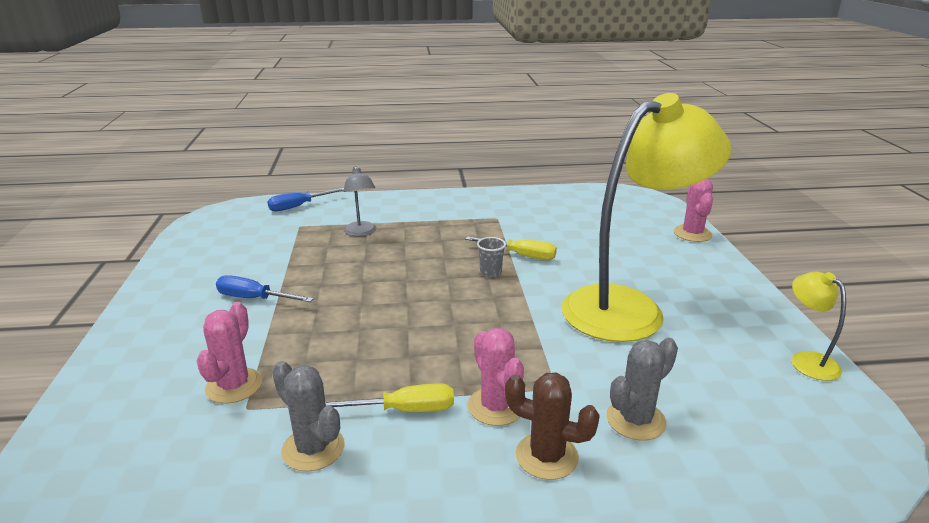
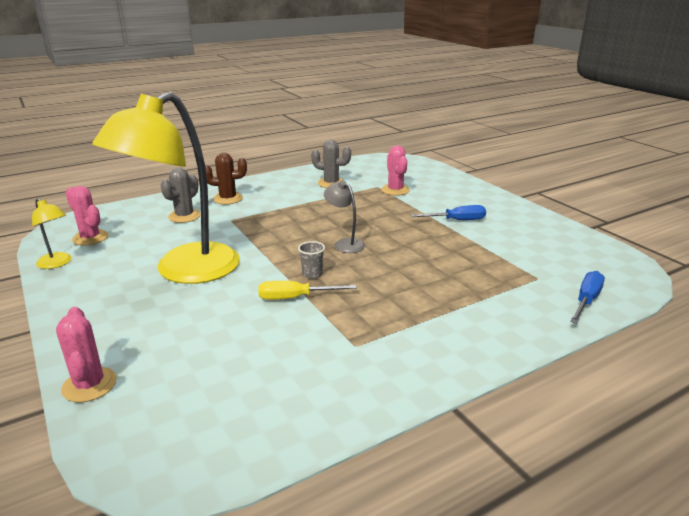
camera: 155 degrees right, 0 degrees up
yellow screwdriver [325,383,454,412] -> none
grey lamp [343,166,376,237] -> grey lamp moved to [324,180,365,253]
pink cactus [468,328,524,426] -> pink cactus moved to [66,186,109,246]

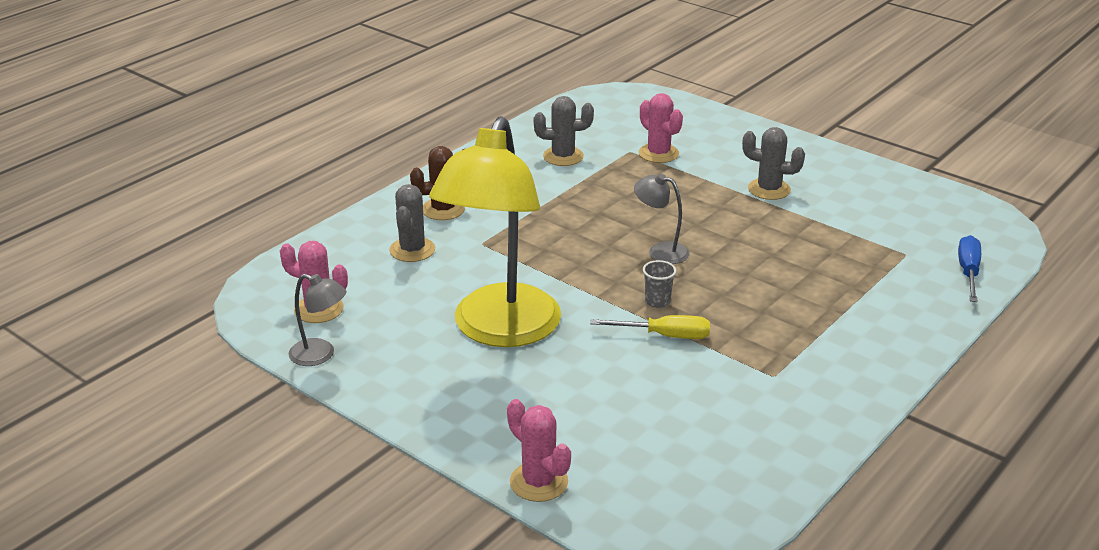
camera: 20 degrees left, 5 degrees up
yellow lamp [32,198,71,269] -> grey lamp [289,274,346,366]
yellow screwdriver [258,281,357,300] -> yellow screwdriver turned 150 degrees counterclockwise [590,315,710,339]
blue screwdriver [411,205,486,220] -> grey cactus [742,127,805,200]

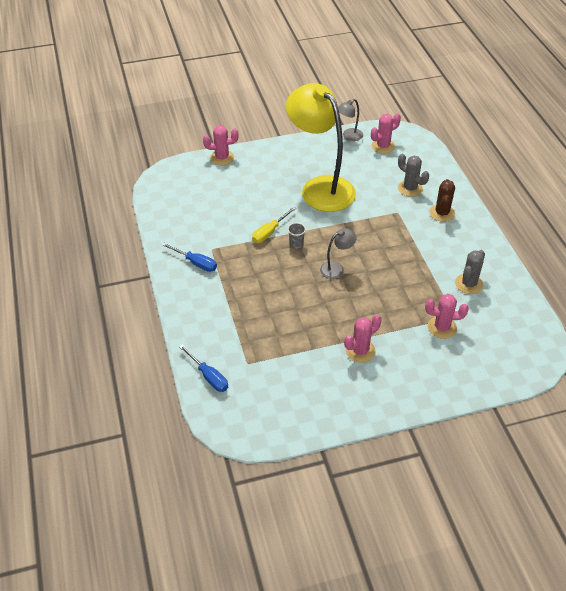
camera: 125 degrees right, 15 degrees up
grey cactus [742,127,805,200] -> pink cactus [344,314,381,363]
none -> blue screwdriver [162,243,217,272]

